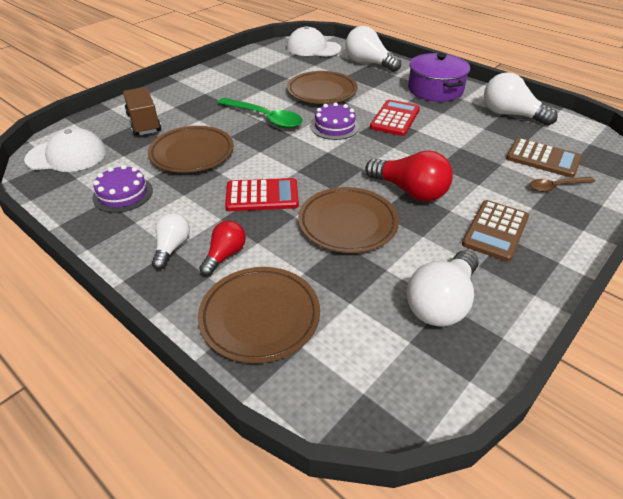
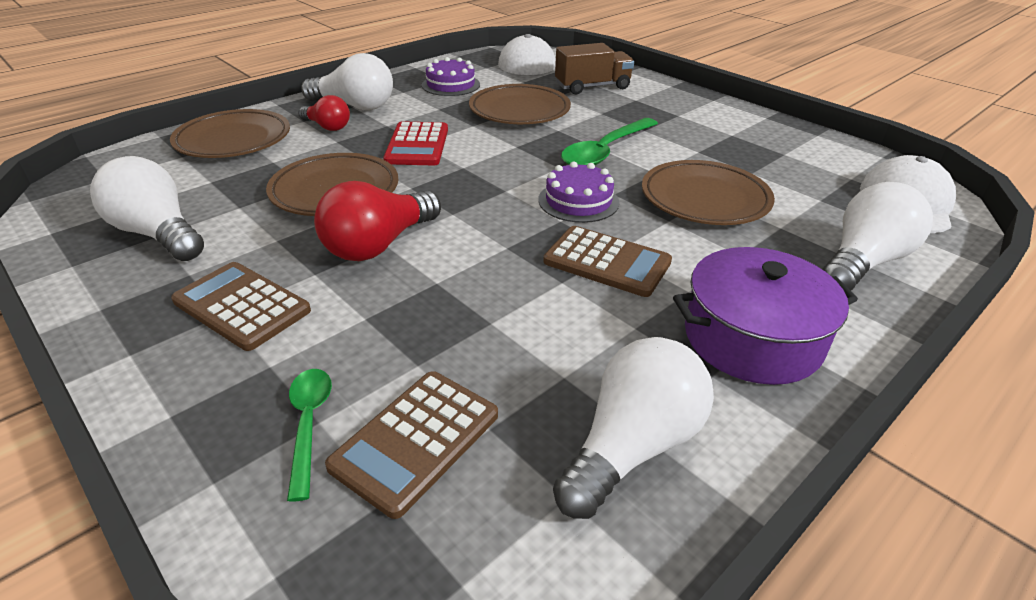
camera: 95 degrees right, 5 degrees down
white light bulb [152,213,190,269] -> white light bulb [301,53,393,110], size x1.66
red calculator [370,100,420,136] -> brown calculator [543,226,672,297]
brown spoon [530,177,595,192] -> green spoon [287,369,332,502]

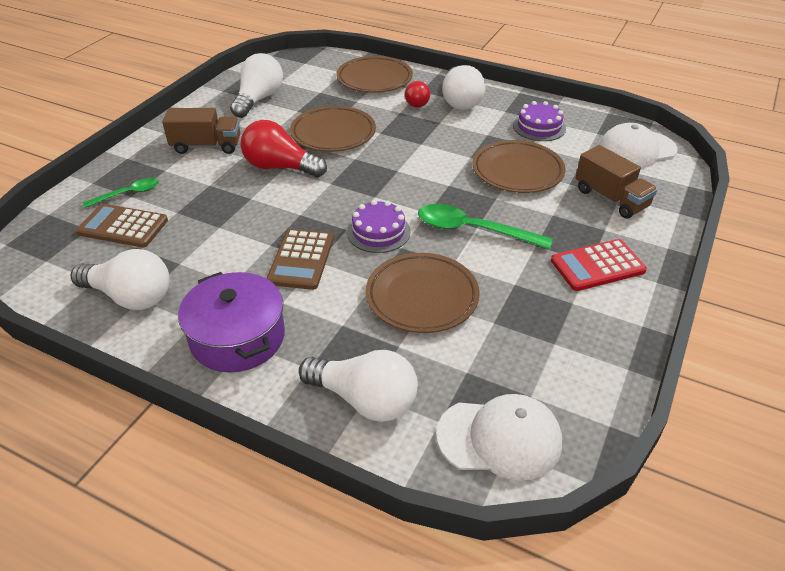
camera: 70 degrees right, 5 degrees up
brown calculator [171,262,311,351] -> brown truck [162,108,240,154]
red calculator [383,121,448,165] -> red calculator moved to [551,239,647,291]

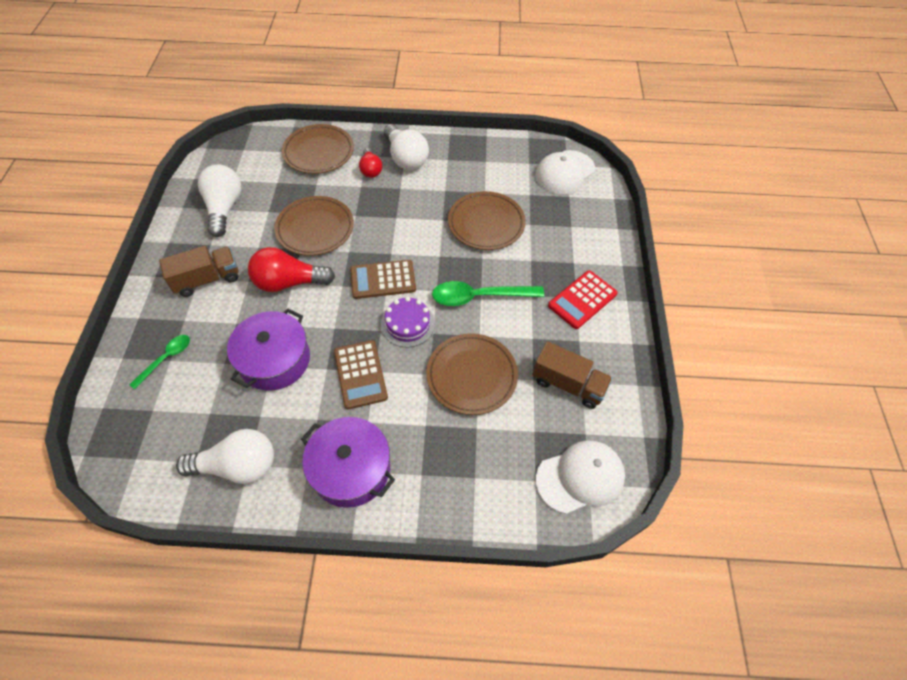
camera: 25 degrees left, 15 degrees up
brown calculator [76,203,168,248] -> brown calculator moved to [350,260,416,299]
white light bulb [299,350,418,422] -> none
purple cake [513,101,566,141] -> none
brown truck [576,145,658,218] -> brown truck moved to [532,341,612,409]
none -> purple pot [227,308,310,391]

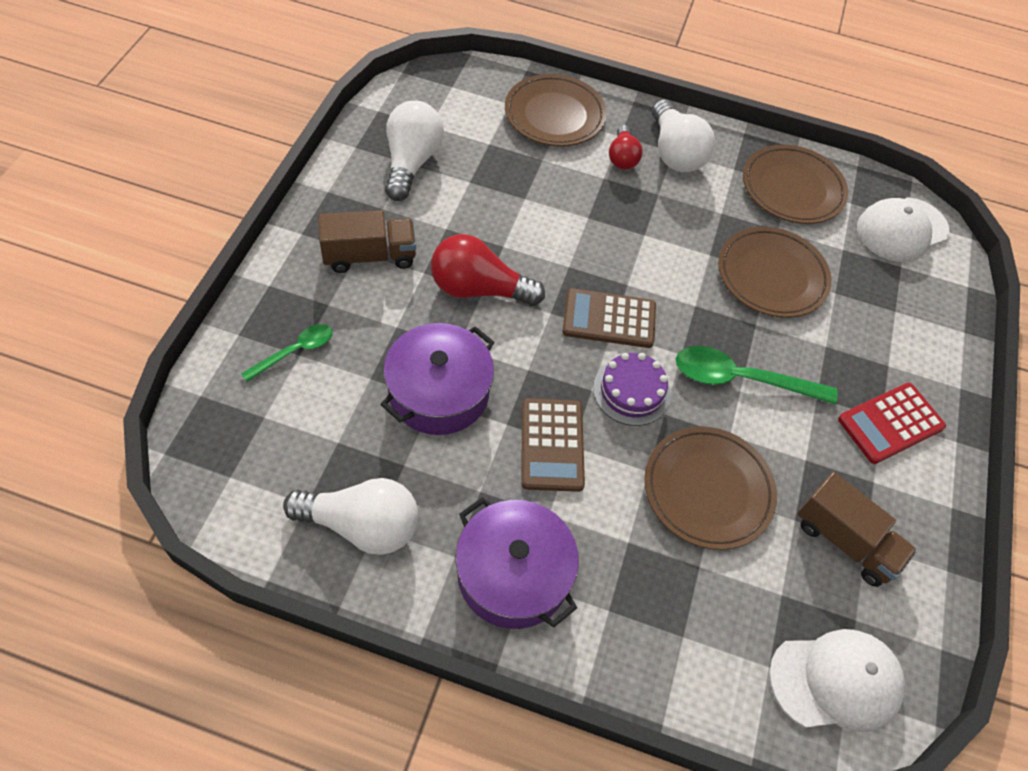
camera: 10 degrees right, 0 degrees up
brown plate [274,196,354,256] -> brown plate moved to [743,145,848,224]

